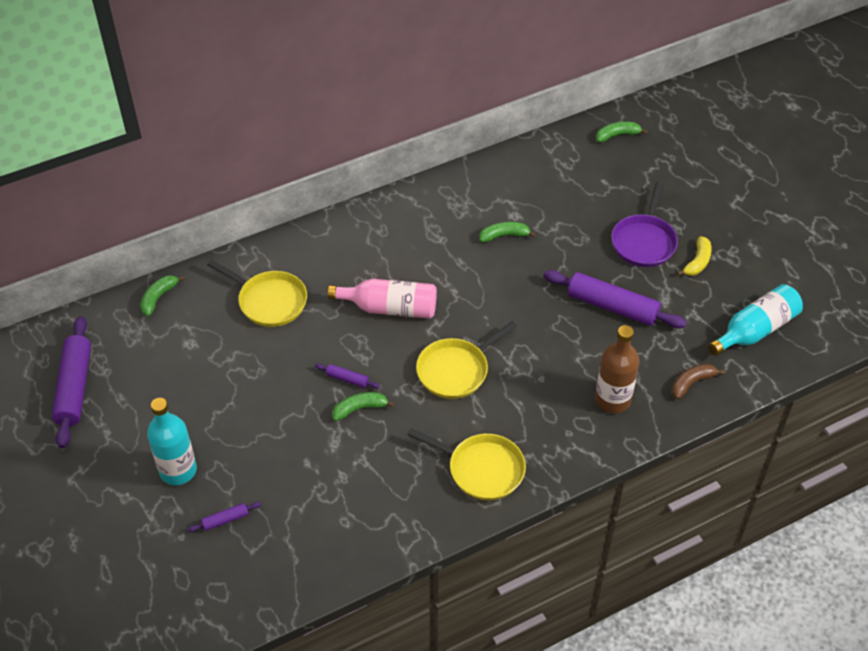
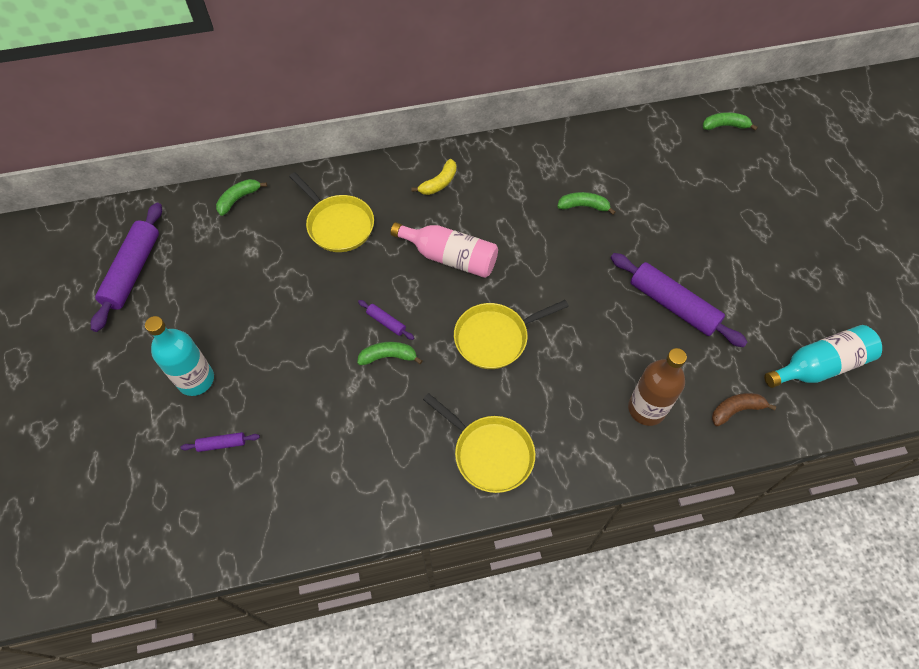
camera: 15 degrees right, 10 degrees up
purple pan [611,182,678,267] -> none
yellow banana [677,236,712,276] -> yellow banana moved to [411,159,457,195]

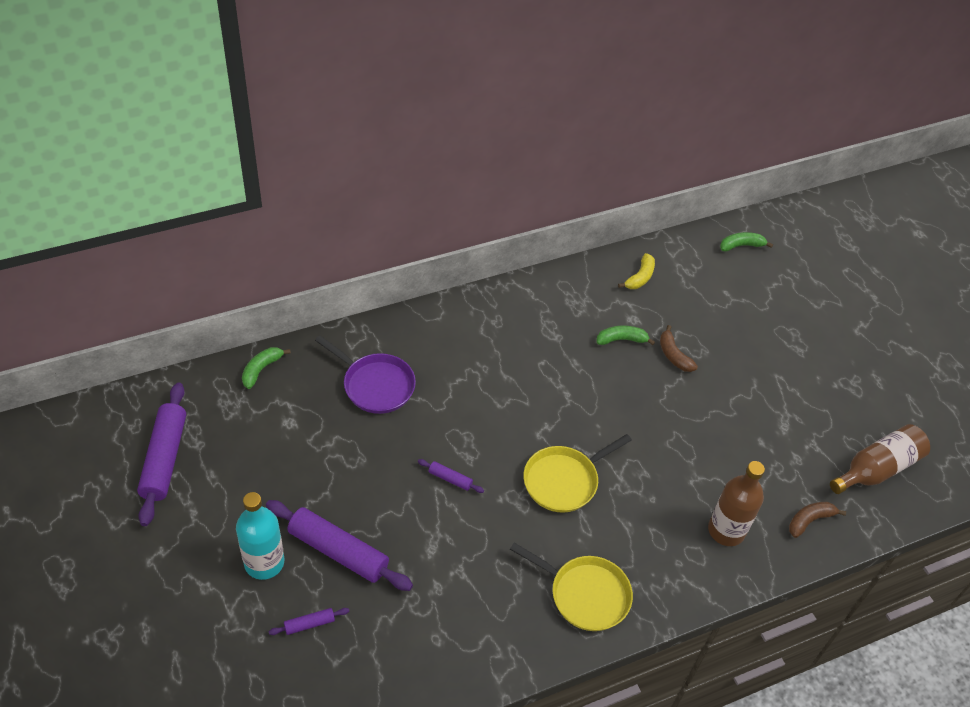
camera: 15 degrees left, 10 degrees down
yellow pan [289,172,374,252] -> purple pan [315,336,416,414]
green banana [357,342,422,365] -> none
pink bottle [391,222,498,278] -> none
yellow banana [411,159,457,195] -> yellow banana moved to [618,253,655,289]
purple rolling pin [611,253,748,347] -> purple rolling pin moved to [266,500,413,591]
turquoise bottle [764,325,882,388] -> brown bottle [830,424,930,494]
none -> brown banana [660,325,698,372]

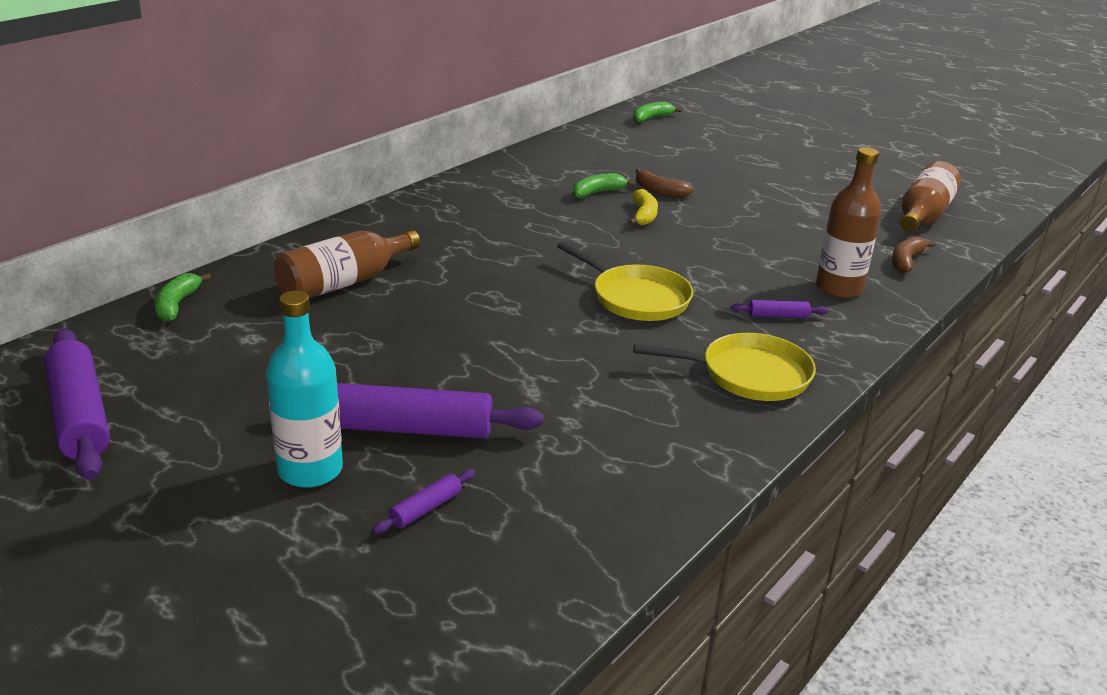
camera: 25 degrees left, 20 degrees down
purple pan [315,336,416,414] -> brown bottle [274,230,420,298]
purple rolling pin [418,459,484,493] -> purple rolling pin moved to [731,300,829,318]
yellow pan [524,434,632,513] -> yellow pan turned 75 degrees counterclockwise [557,242,693,321]
yellow banana [618,253,655,289] -> yellow banana moved to [628,189,658,225]

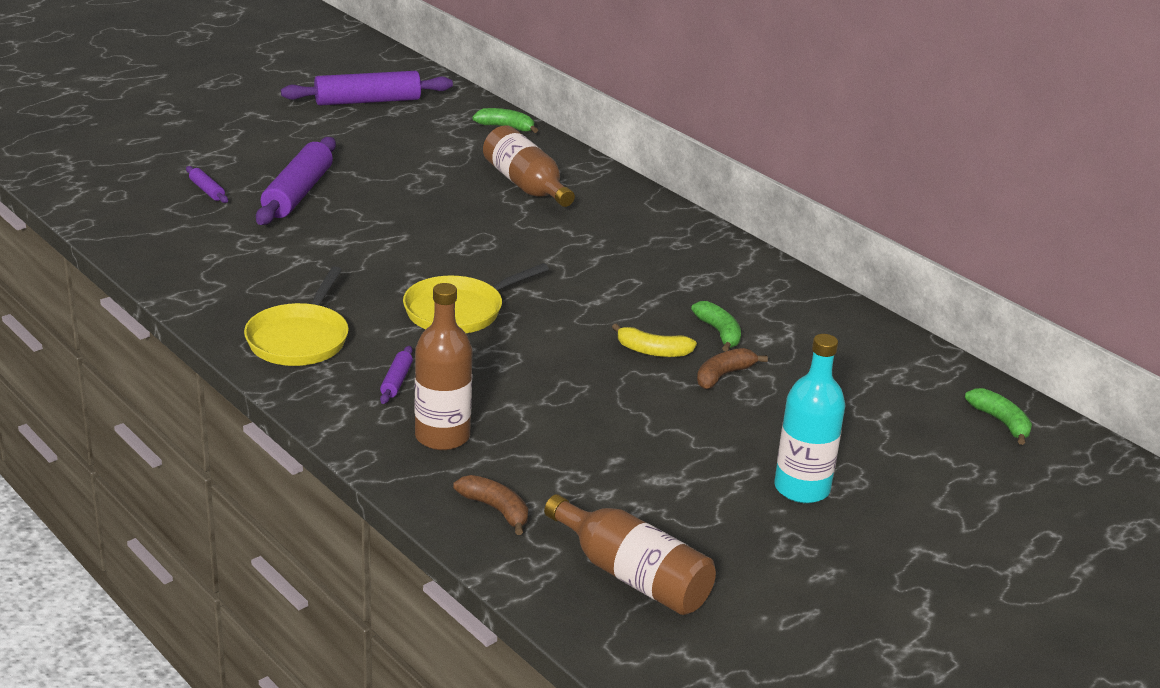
camera: 100 degrees right, 0 degrees up
turquoise bottle [266,291,343,488] -> turquoise bottle moved to [774,334,845,503]

